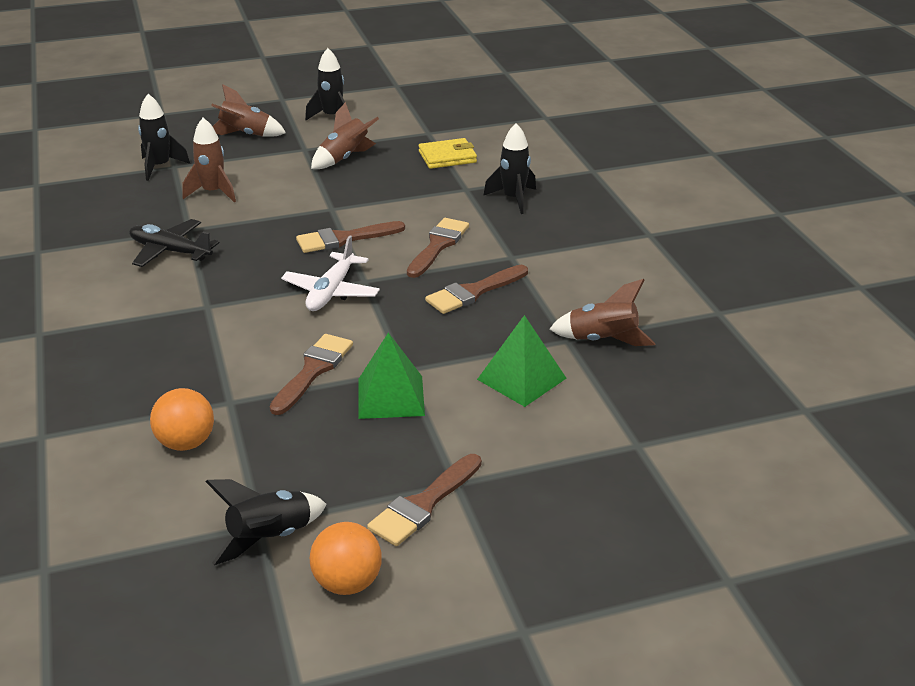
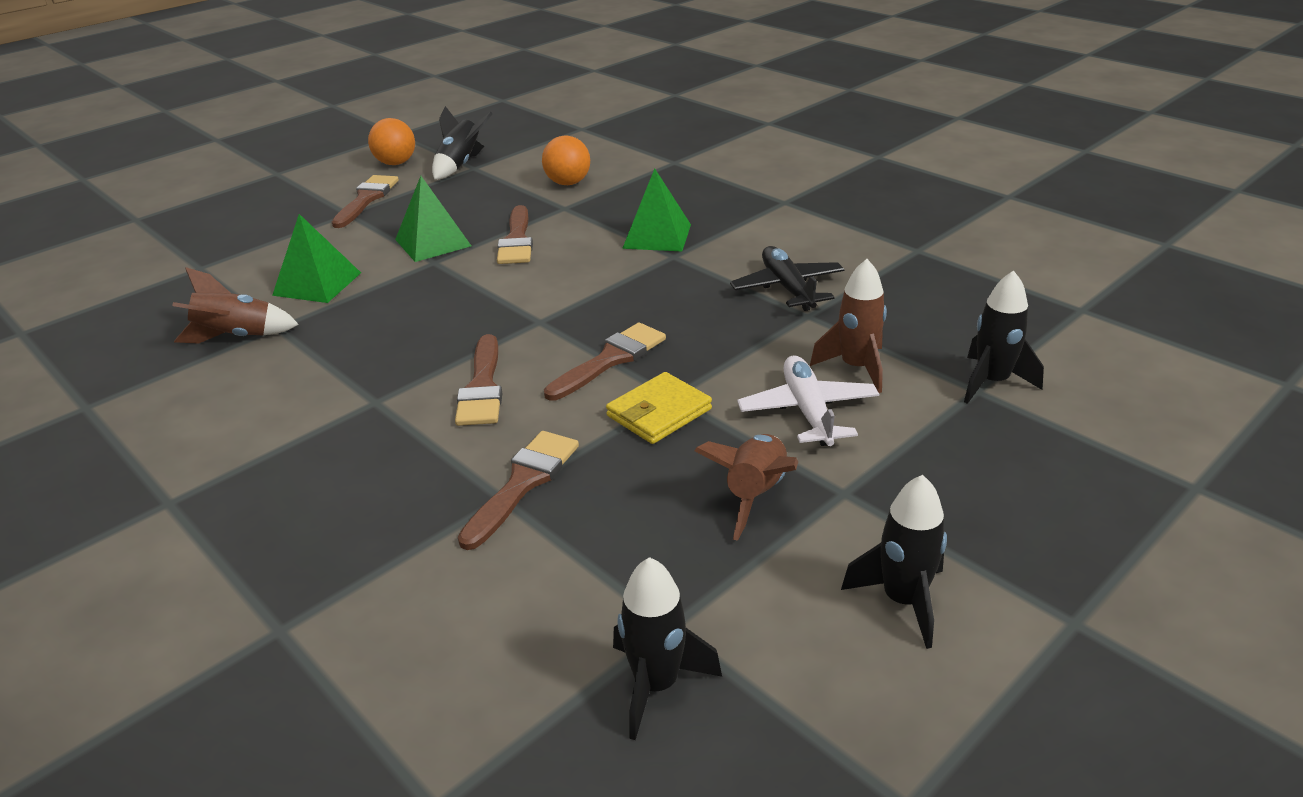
camera: 155 degrees right, 0 degrees up
black plane [129,219,219,267] -> black plane turned 105 degrees counterclockwise [730,246,845,311]
brown rocket [211,84,286,137] -> none
white plane [281,236,380,311] -> white plane moved to [737,356,879,446]
yellow wallet [419,138,477,169] -> yellow wallet moved to [606,372,712,444]
brown brush [425,265,528,314] -> brown brush moved to [458,431,579,550]
black rocket [483,123,536,214] -> black rocket moved to [613,557,722,740]
none -> green pyramid [622,168,691,251]

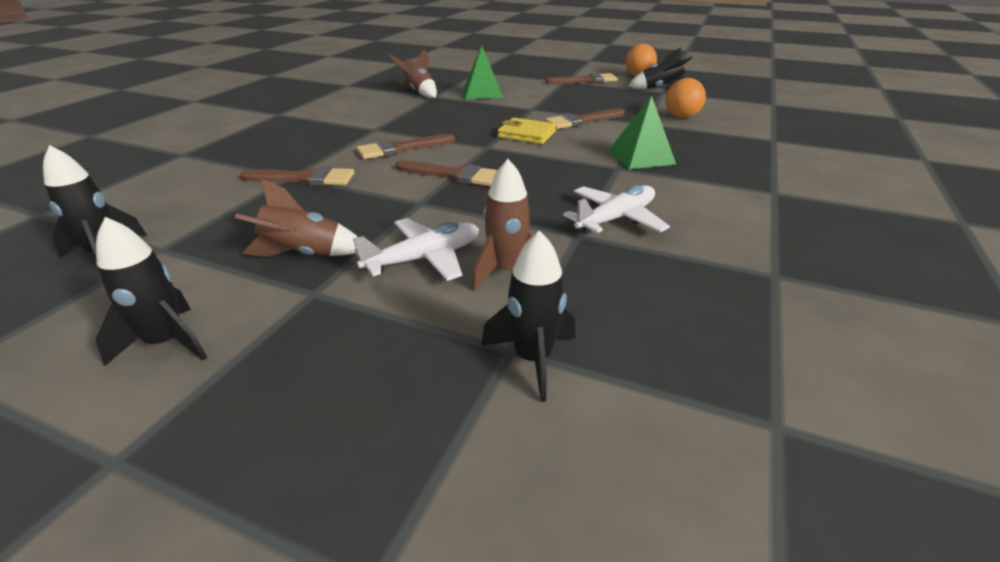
camera: 65 degrees right, 0 degrees up
green pyramid [395,176,471,262] -> none
yellow wallet [606,372,712,444] -> yellow wallet moved to [498,118,556,144]
black plane [730,246,845,311] -> white plane [563,185,670,234]

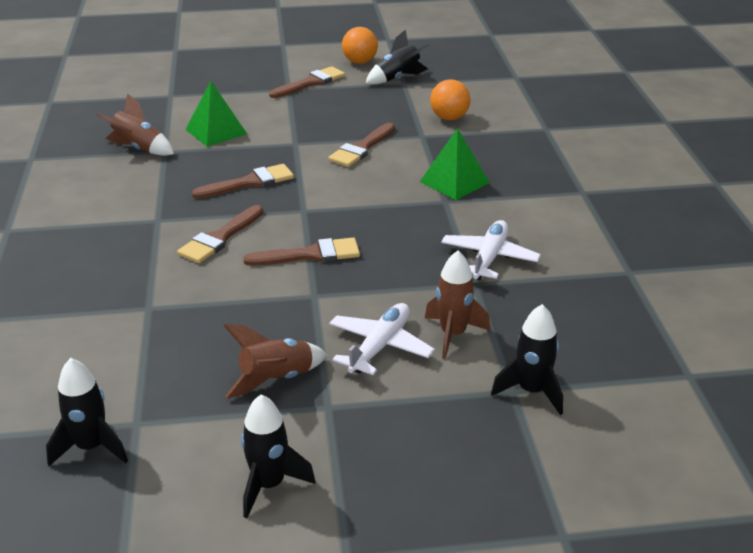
camera: 30 degrees left, 0 degrees up
brown brush [240,166,354,186] -> brown brush moved to [192,164,294,199]
yellow wallet [498,118,556,144] -> none

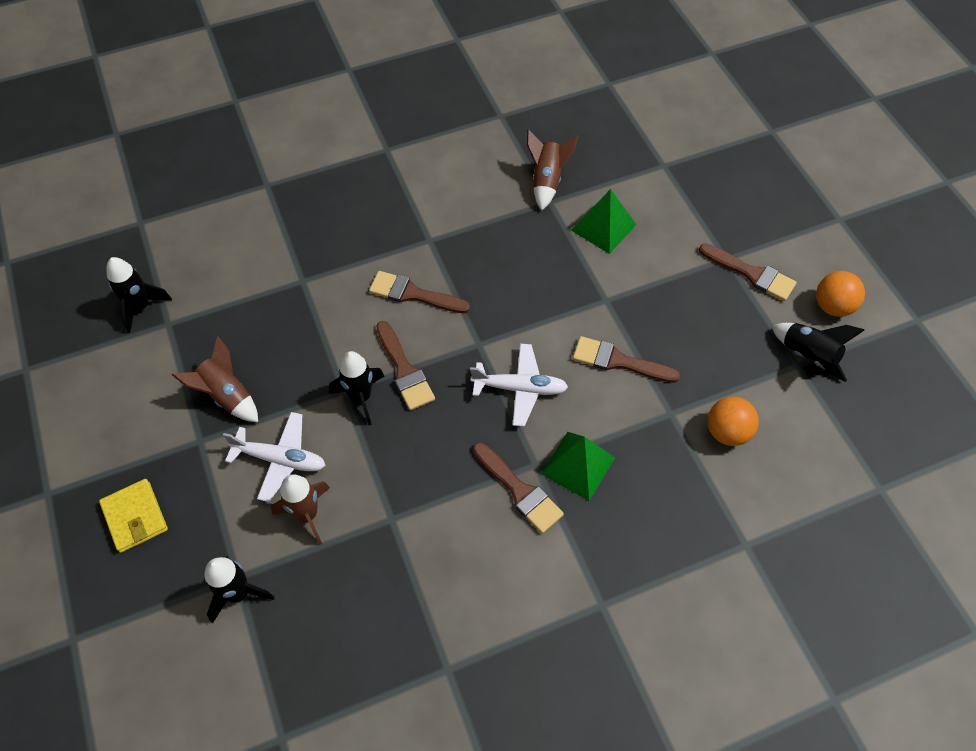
camera: 75 degrees right, 25 degrees up
brown brush [192,164,294,199] -> brown brush moved to [473,442,564,534]
black rocket [241,394,316,518] -> black rocket moved to [329,351,385,425]
white plane [441,220,541,280] -> white plane moved to [470,343,568,427]
none -> yellow wallet [99,479,168,553]

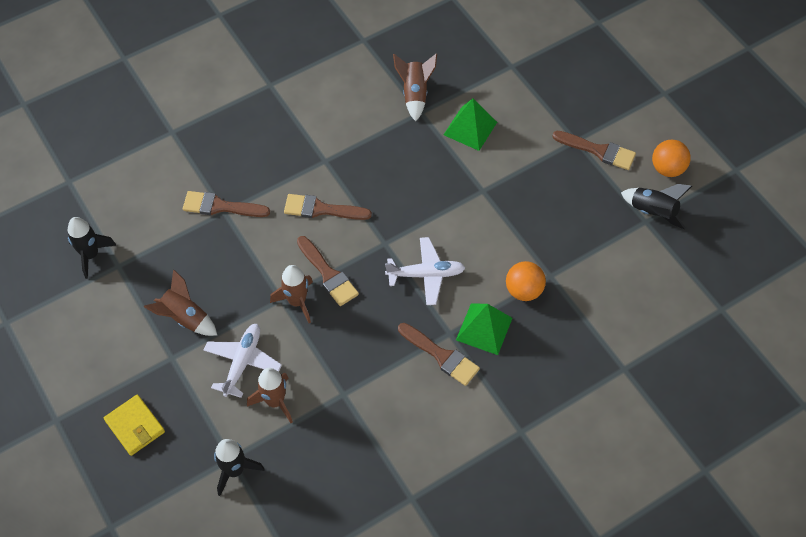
camera: 10 degrees left, 0 degrees up
white plane [223,412,326,502] -> white plane turned 75 degrees counterclockwise [203,324,282,398]
black rocket [329,351,385,425] -> brown rocket [270,265,313,323]
brown brush [573,336,680,383] -> brown brush moved to [183,191,270,217]
orange ball [708,397,759,446] -> orange ball moved to [506,261,546,301]

